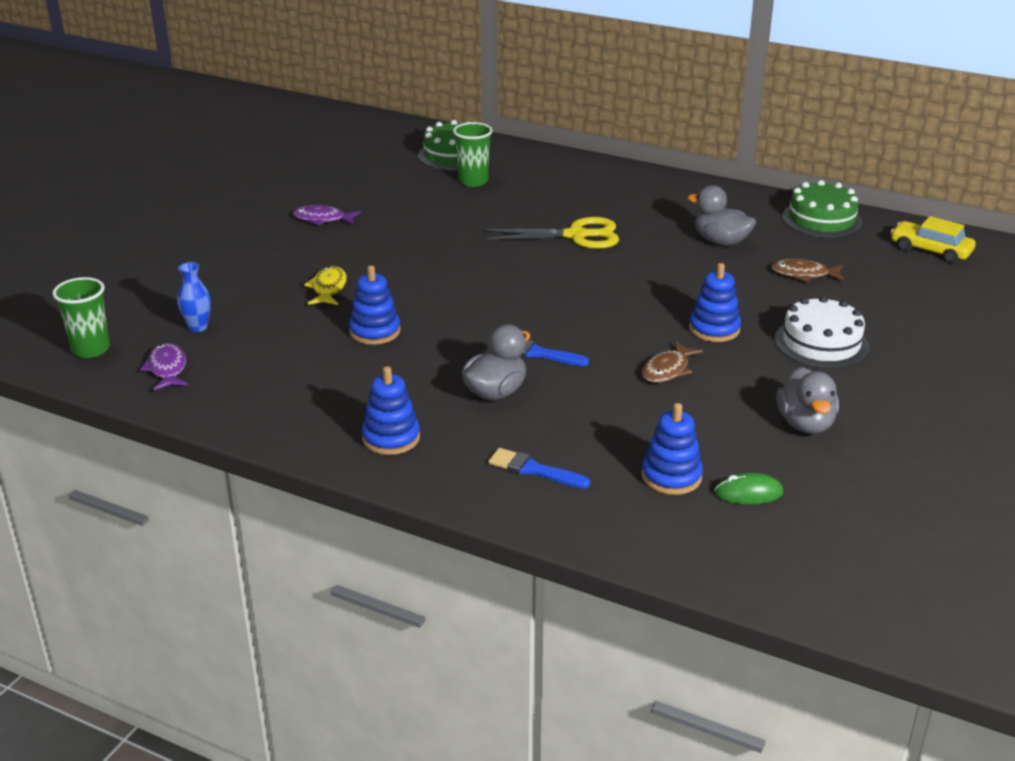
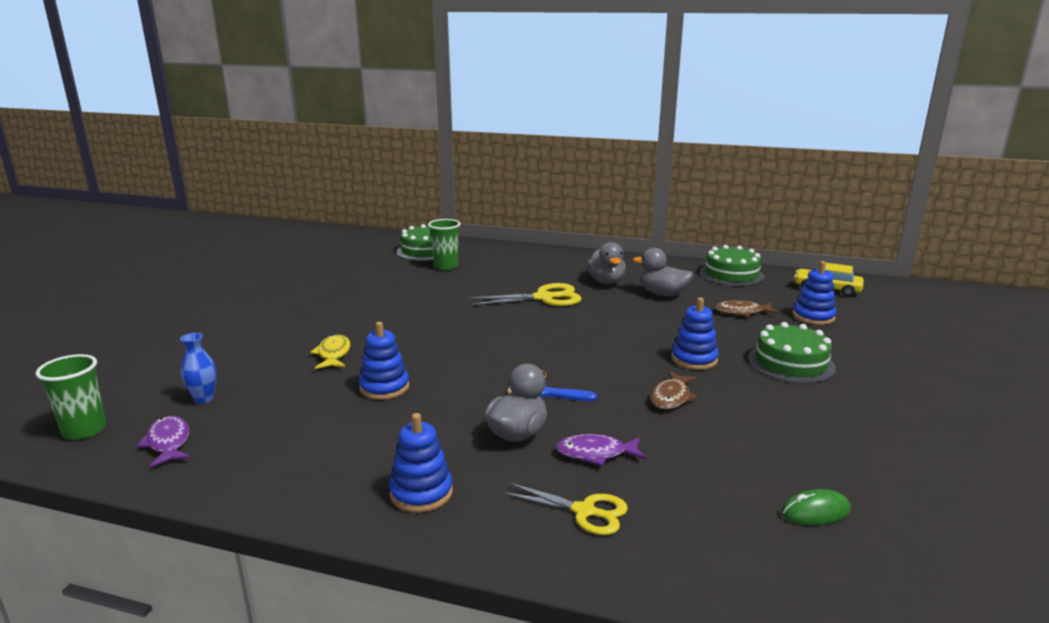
camera: 10 degrees left, 10 degrees down
purple fish [293,205,361,226] -> purple fish moved to [556,434,646,466]
blue brush [488,448,590,488] -> yellow scissors [502,482,628,535]
blue stacking toy [642,403,703,495] -> blue stacking toy moved to [793,261,836,325]
white cake [774,296,869,369] -> green cake [748,322,836,383]
grey duck [776,367,839,434] -> grey duck moved to [586,242,626,284]

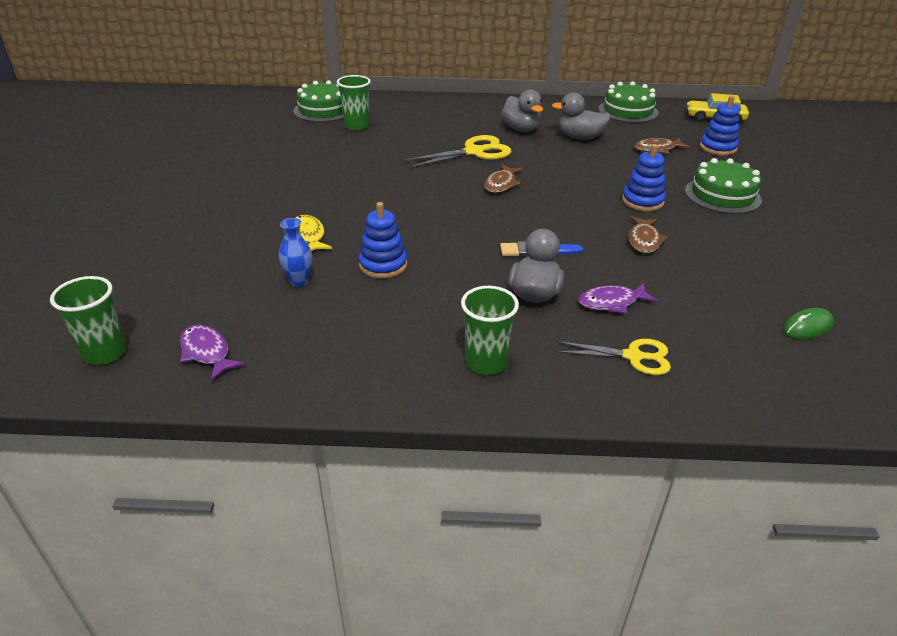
camera: 15 degrees left, 15 degrees up
blue vase [180,333,217,404] -> blue vase moved to [279,218,312,287]
blue stacking toy [389,413,453,513] -> green cup [461,286,519,375]
none -> brown fish [484,164,523,193]

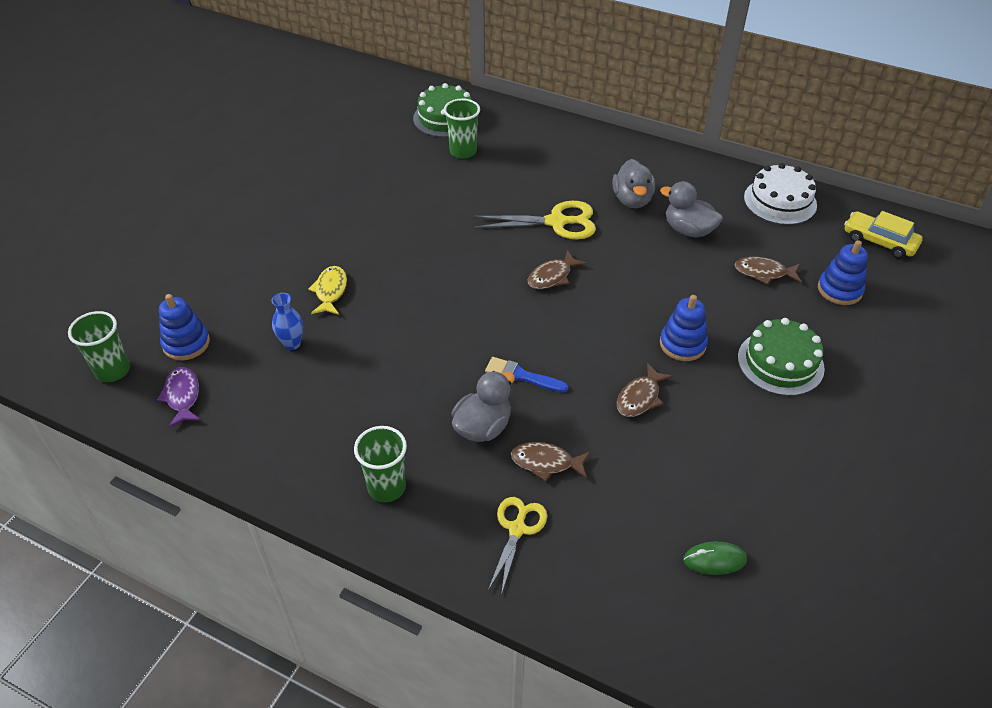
camera: 25 degrees right, 10 degrees up
blue stacking toy [359,202,407,279] -> blue stacking toy moved to [159,294,210,361]
yellow scissors [556,339,671,375] -> yellow scissors turned 105 degrees counterclockwise [488,497,547,595]
purple fish [579,283,658,314] -> brown fish [511,442,590,481]
green cake [599,81,658,123] -> white cake [744,163,817,225]

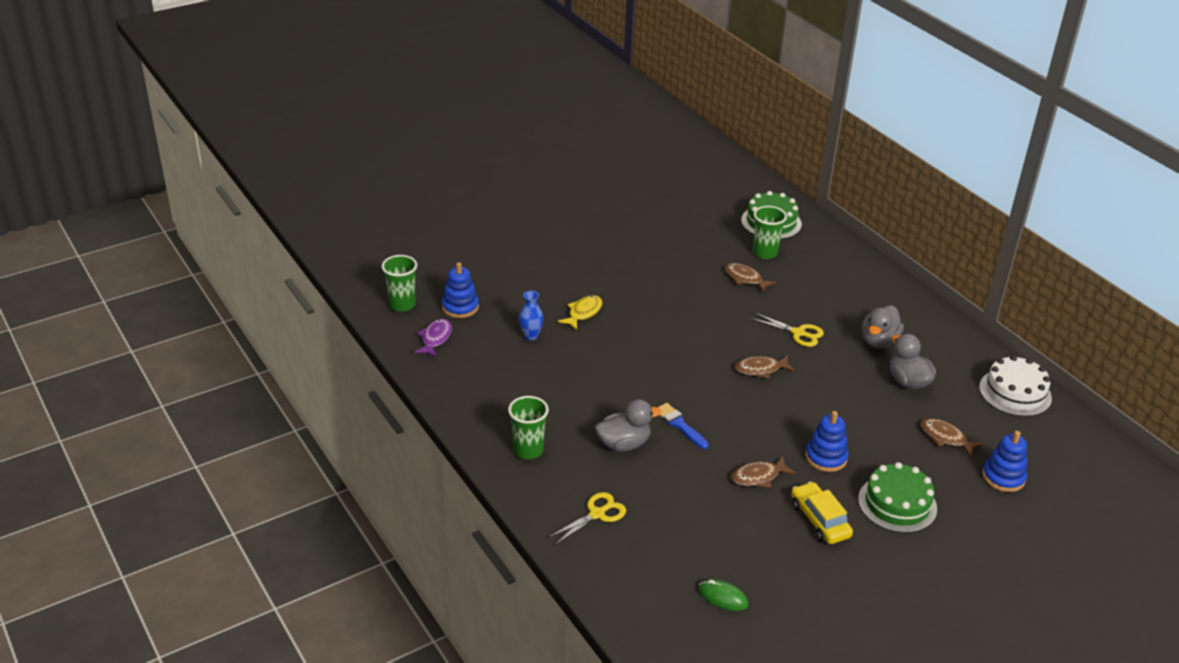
camera: 30 degrees right, 10 degrees down
yellow scissors [474,201,596,239] -> yellow scissors [751,313,824,347], size x0.66
brown fish [511,442,590,481] -> brown fish moved to [725,263,776,293]
yellow car [844,211,923,259] -> yellow car moved to [791,482,853,544]

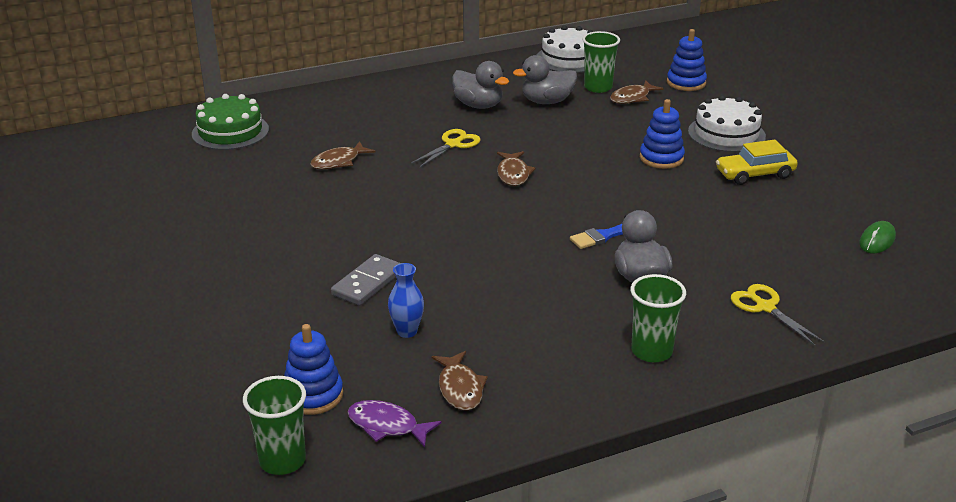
camera: 80 degrees left, 5 degrees down
yellow fish [558,295,602,330] -> grey domino [331,254,401,306]
brown fish [732,457,796,488] -> brown fish moved to [431,351,488,410]
green cup [753,206,787,259] -> green cup moved to [582,31,620,93]
green cake [858,462,937,533] -> white cake [688,95,766,152]

